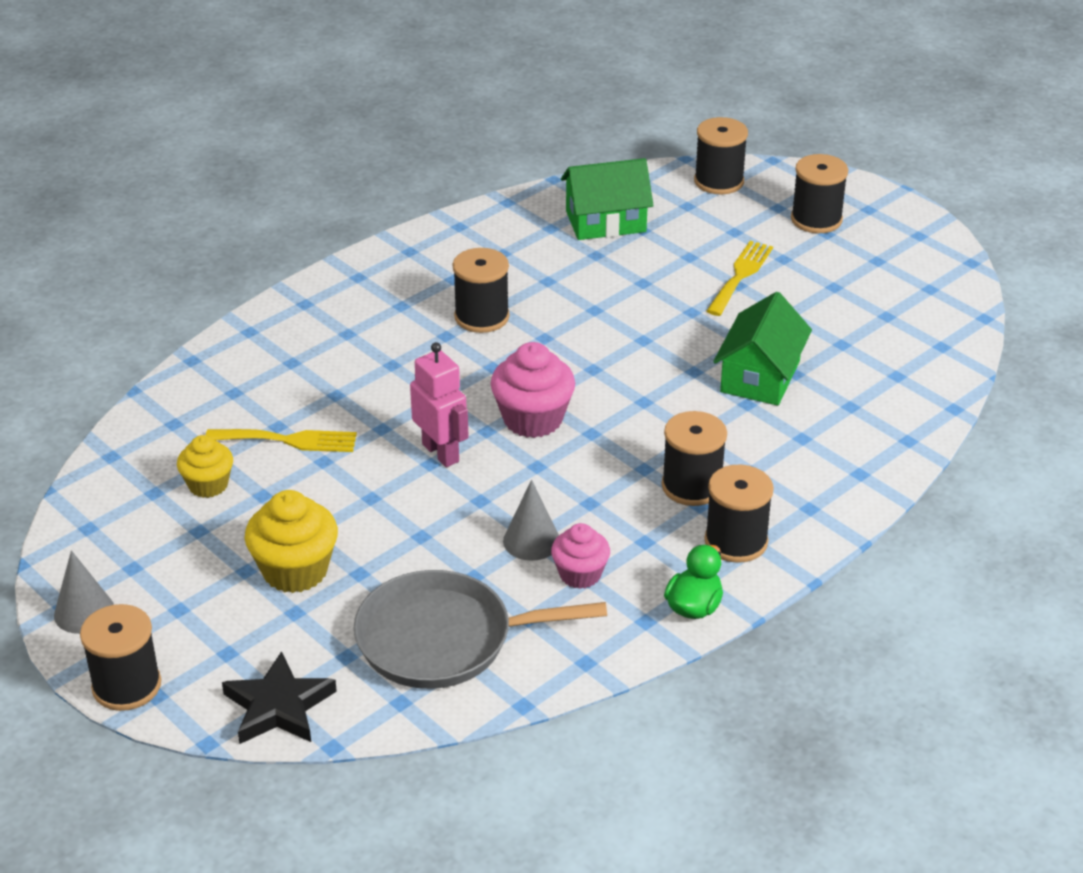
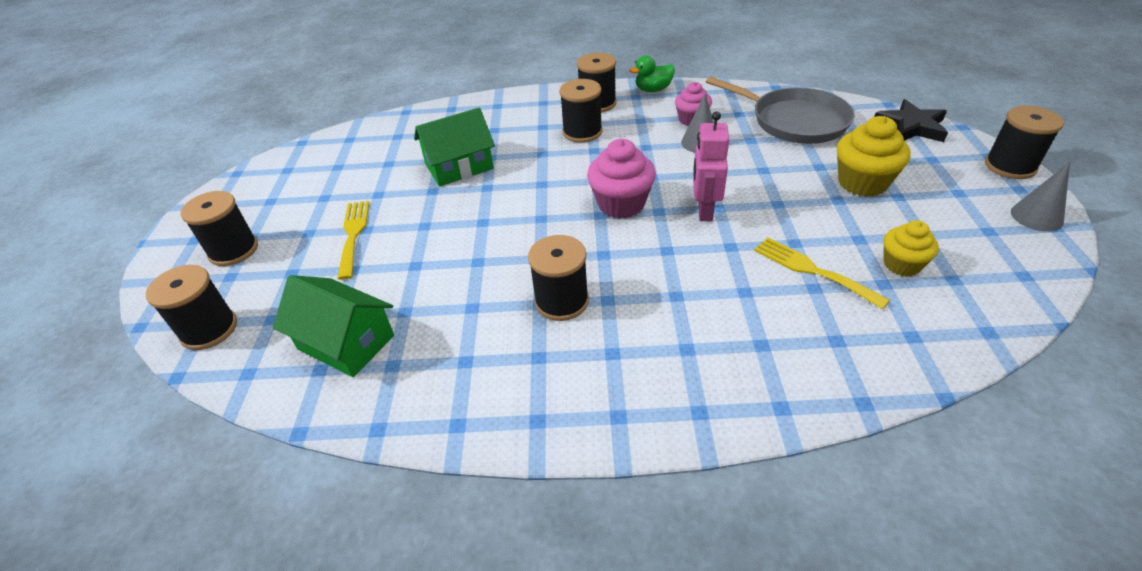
camera: 135 degrees left, 5 degrees up
yellow fork [706,241,773,316] -> yellow fork turned 105 degrees clockwise [338,201,370,280]

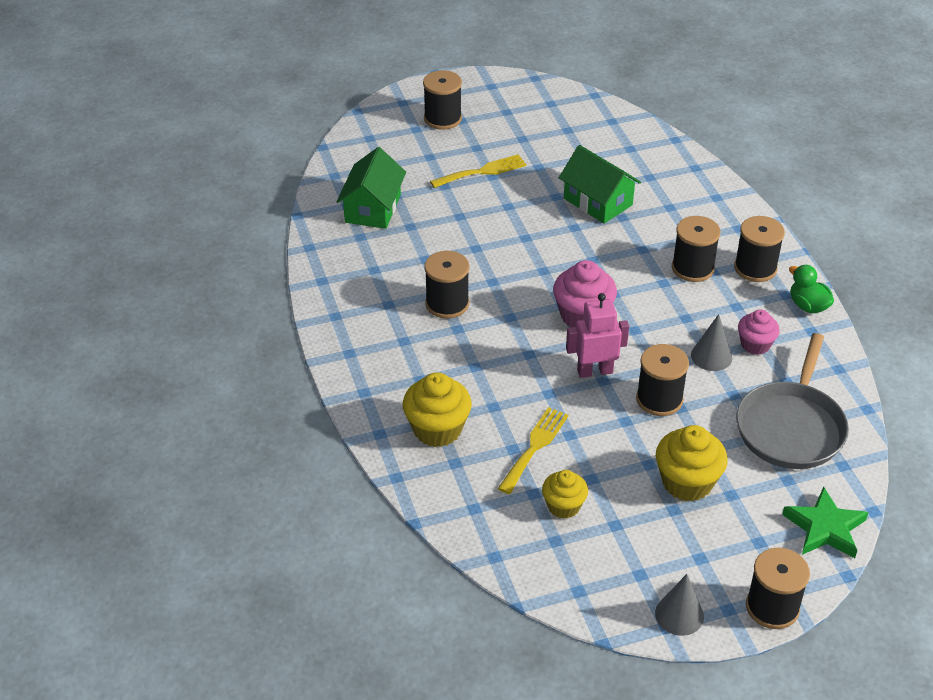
camera: 70 degrees right, 0 degrees up
black spool [146,265,237,350] -> black spool moved to [636,344,689,416]
black star [874,99,948,142] -> green star [782,487,869,558]
none -> yellow cupcake [403,372,472,447]

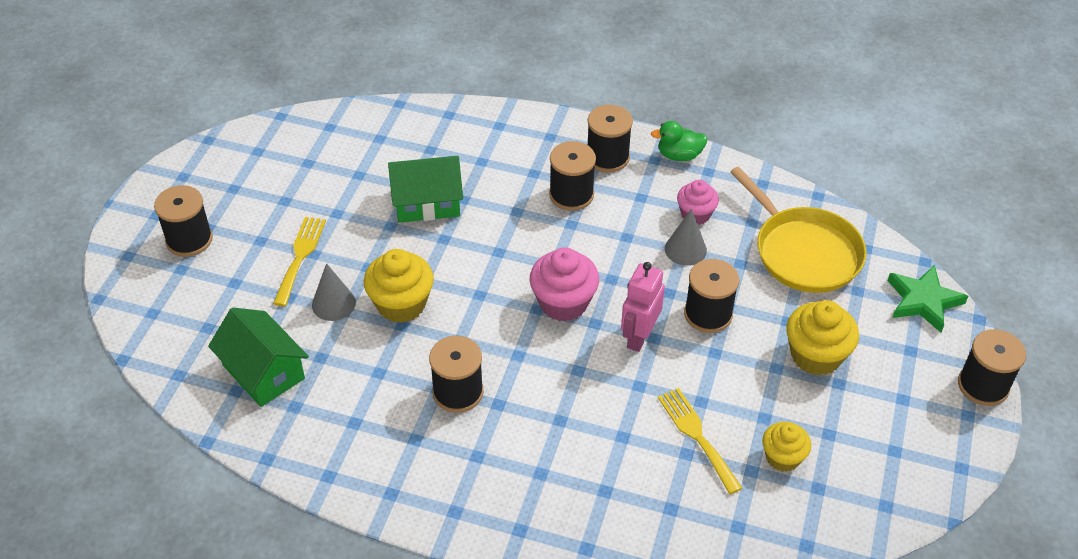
camera: 55 degrees left, 5 degrees up
yellow cupcake [403,372,472,447] -> yellow cupcake moved to [364,249,434,323]
grey cone [655,574,704,636] -> grey cone moved to [312,263,356,321]
grey pan [736,333,849,469] -> yellow pan [730,167,867,293]

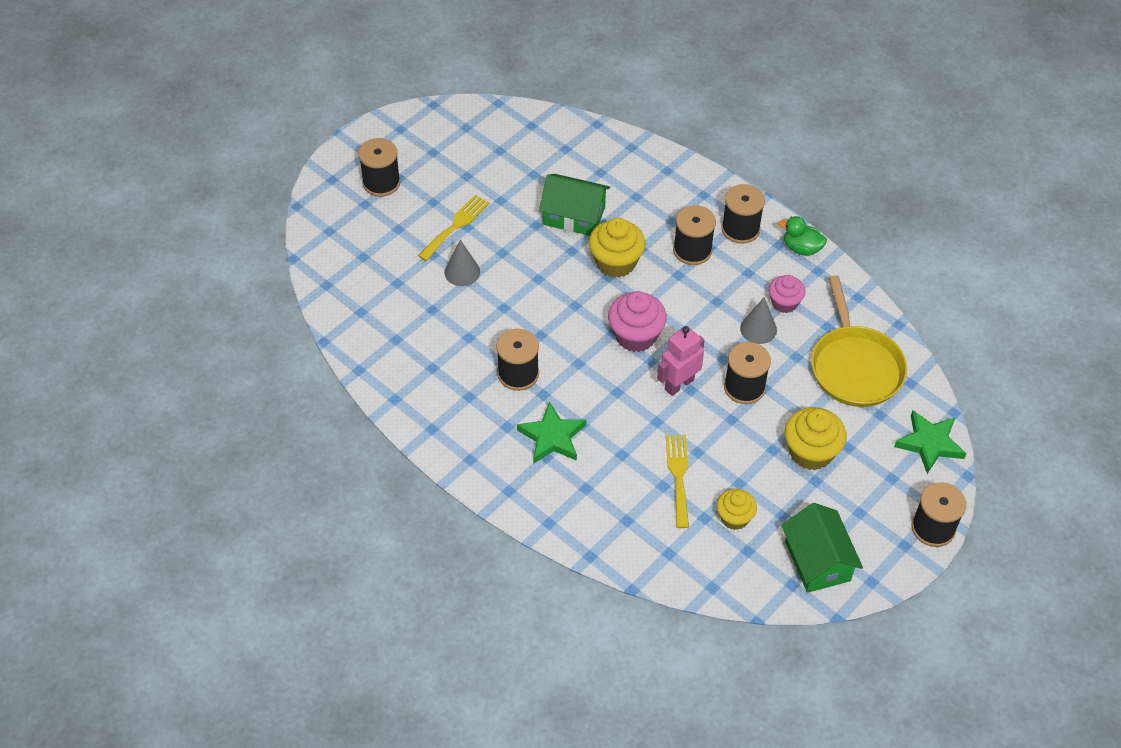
camera: 25 degrees right, 5 degrees up
green house [208,308,309,407] -> green house moved to [781,503,863,593]
yellow cupcake [364,249,434,323] -> yellow cupcake moved to [589,218,645,278]
none -> green star [517,401,586,464]

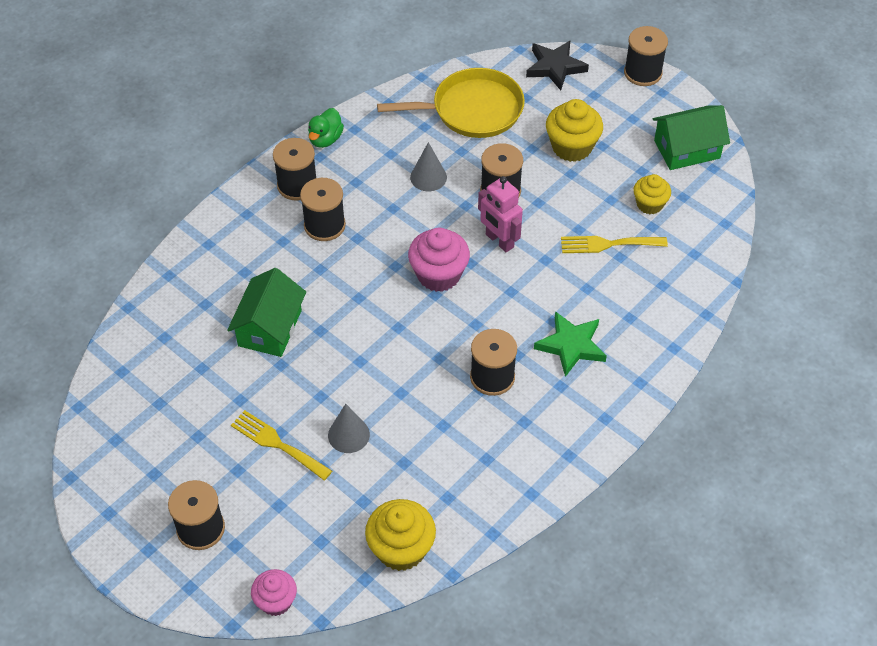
camera: 90 degrees left, 0 degrees up
yellow cupcake [589,218,645,278] -> yellow cupcake moved to [365,499,436,571]
pink cupcake [769,275,805,313] -> pink cupcake moved to [251,569,297,616]
green star [894,410,967,474] -> black star [526,41,589,90]

